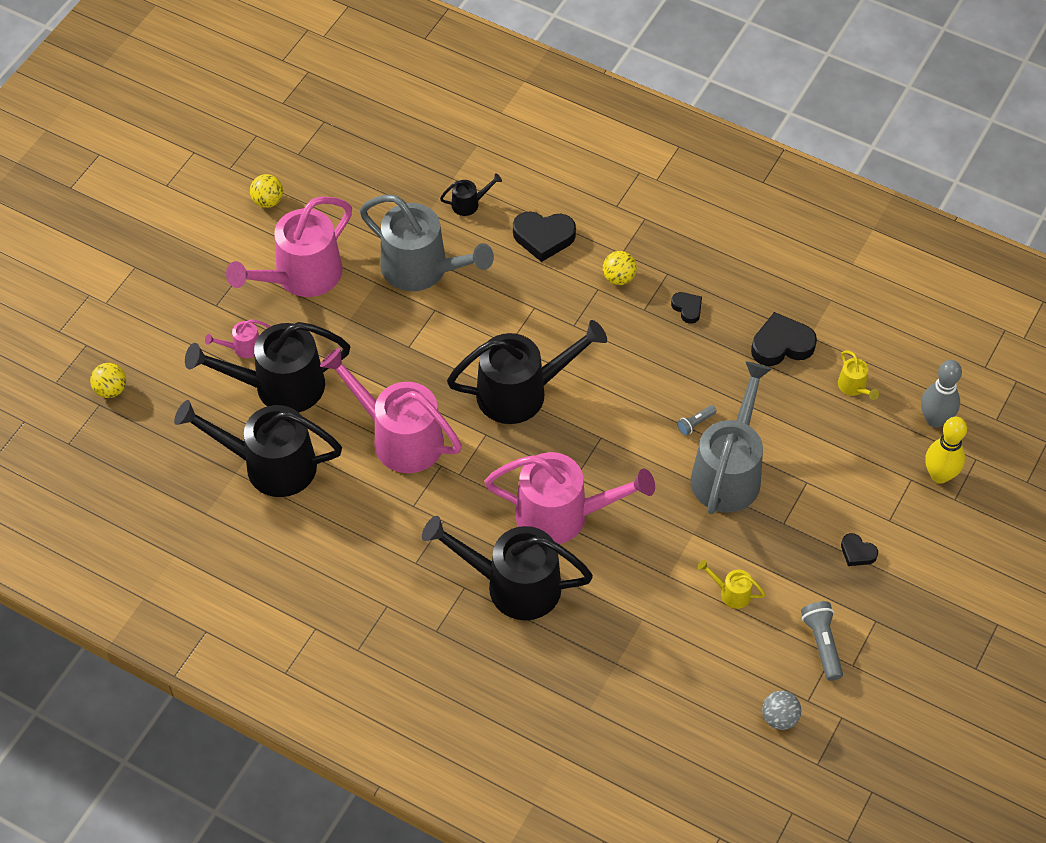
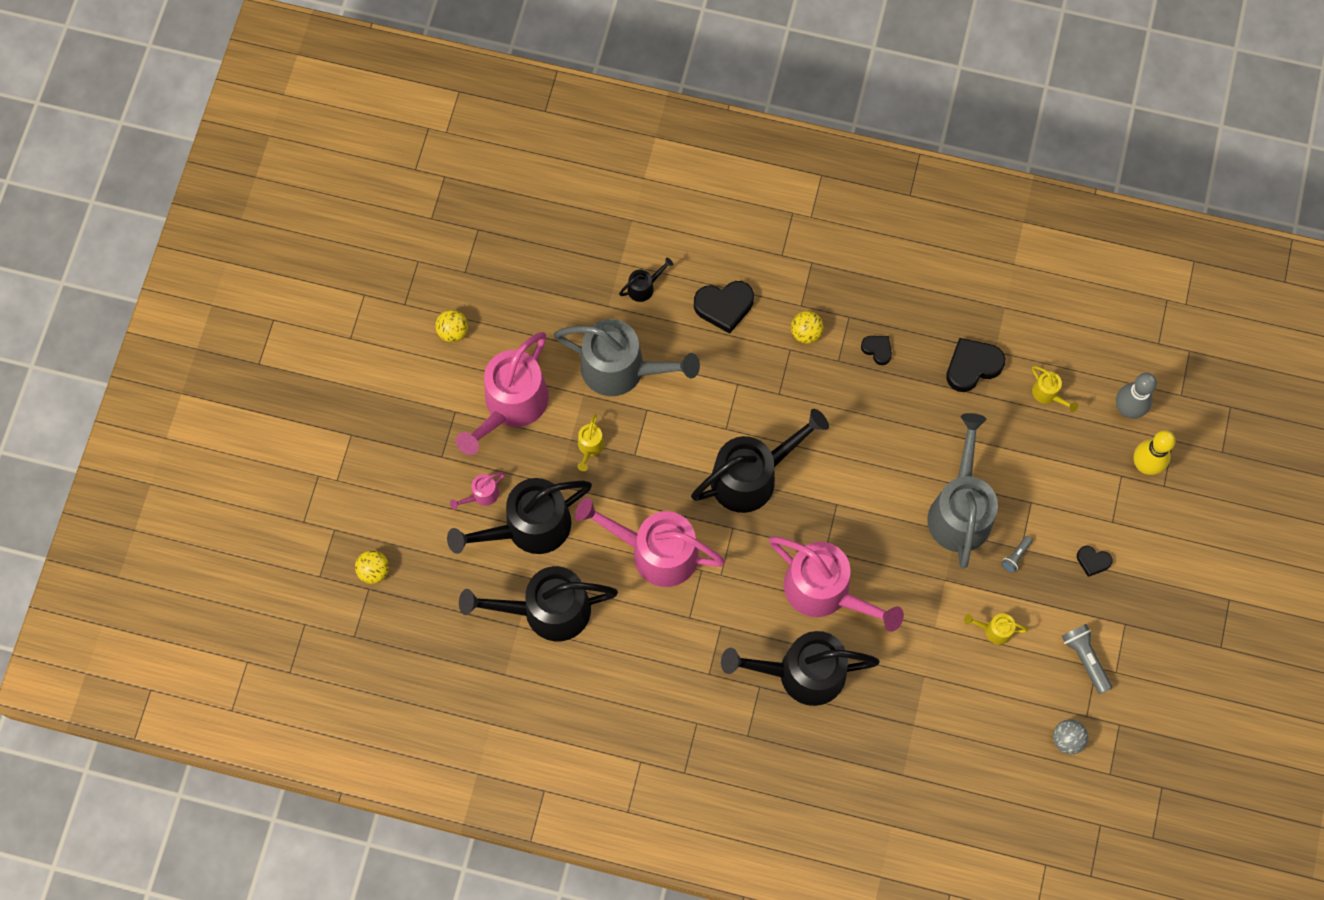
camera: 15 degrees left, 15 degrees up
pink watering can [485,452,655,544] -> pink watering can turned 45 degrees clockwise [769,536,904,632]
grey flashlight [677,405,717,436] -> grey flashlight moved to [1001,536,1033,573]
none -> yellow watering can [578,414,604,471]

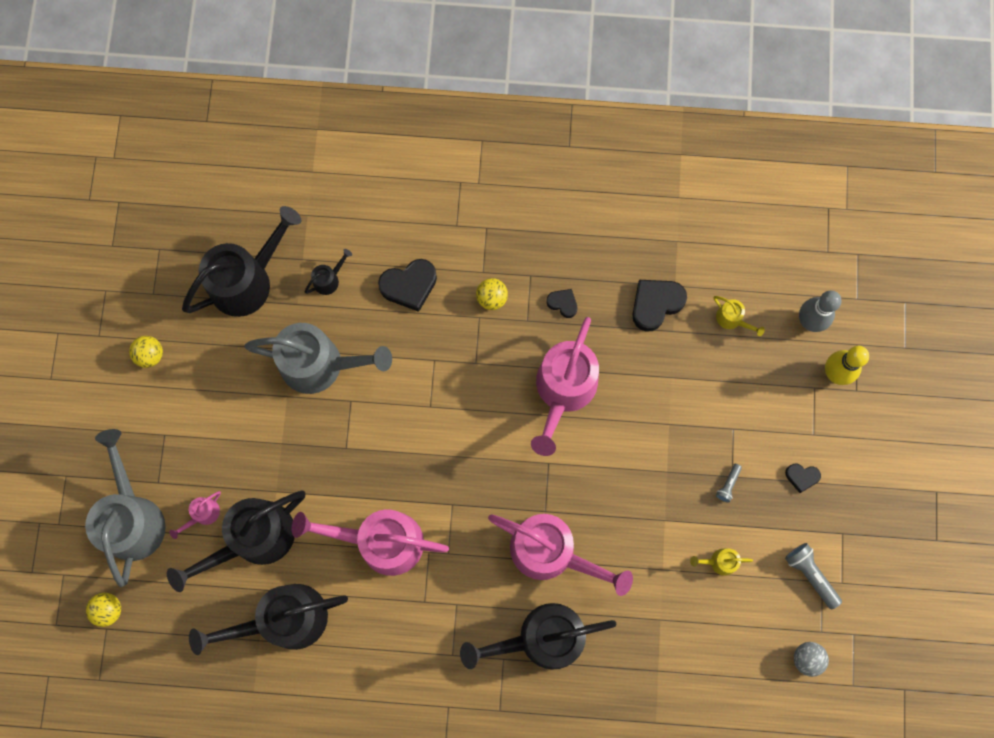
camera: 10 degrees left, 5 degrees up
pink watering can [456,332,549,455] -> pink watering can moved to [531,317,599,456]
yellow watering can [578,414,604,471] -> none
black watering can [691,409,829,513] -> black watering can moved to [182,206,302,317]
grey watering can [927,413,998,568] -> grey watering can moved to [85,429,166,587]

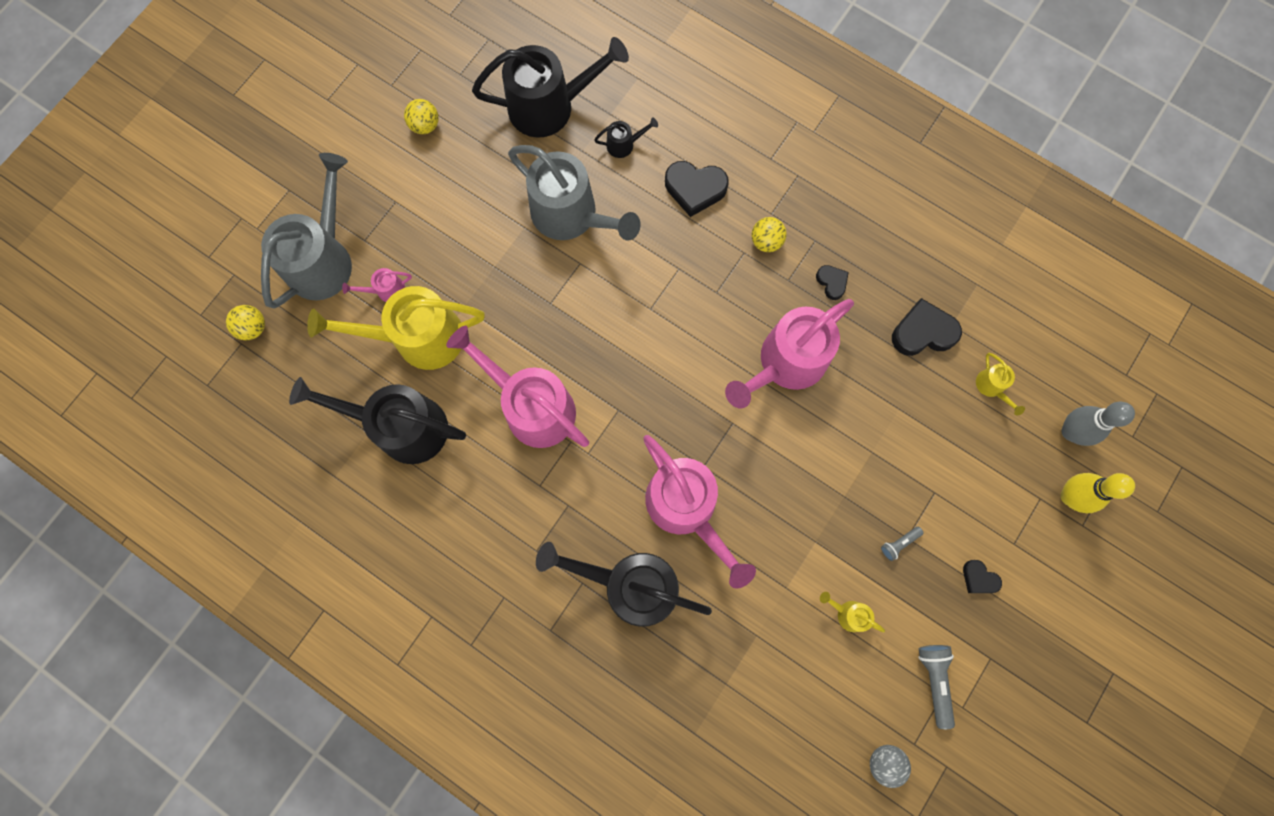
camera: 30 degrees right, 0 degrees up
black watering can [167,490,305,592] -> yellow watering can [307,286,485,370]

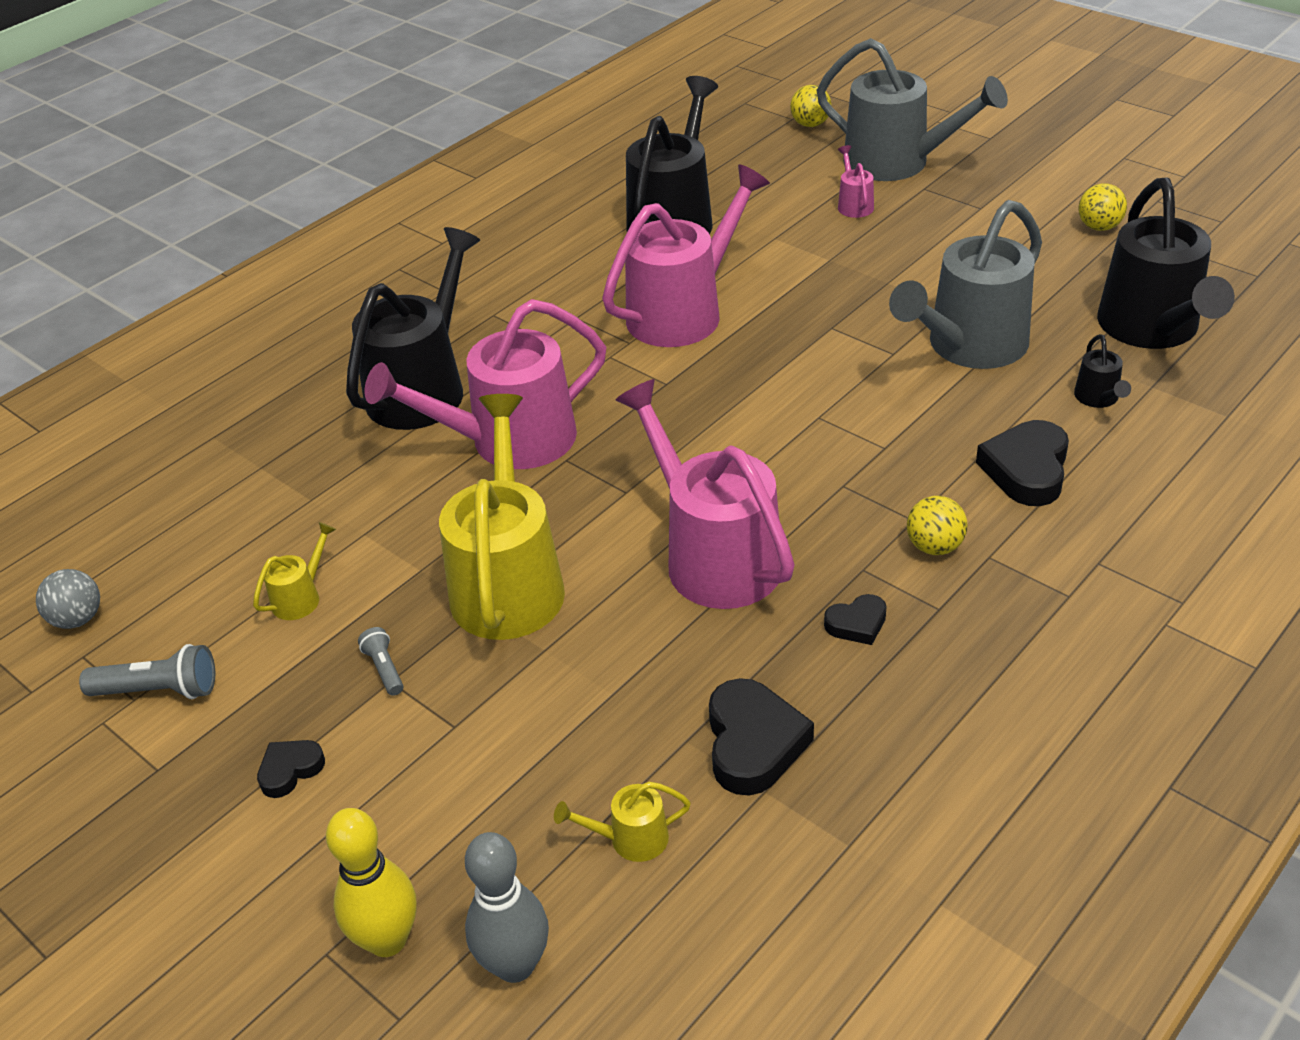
camera: 100 degrees right, 35 degrees down
yellow watering can [307,286,485,370] -> yellow watering can moved to [439,394,565,640]

